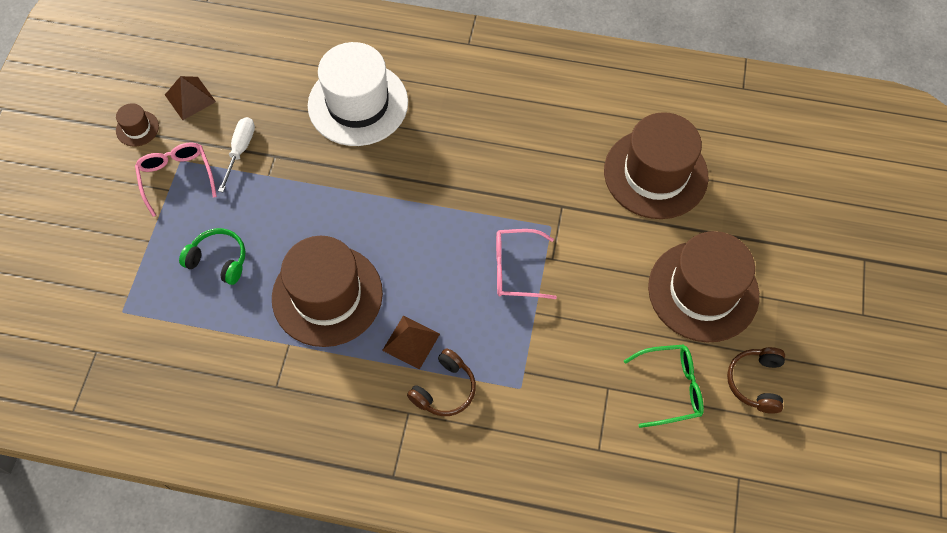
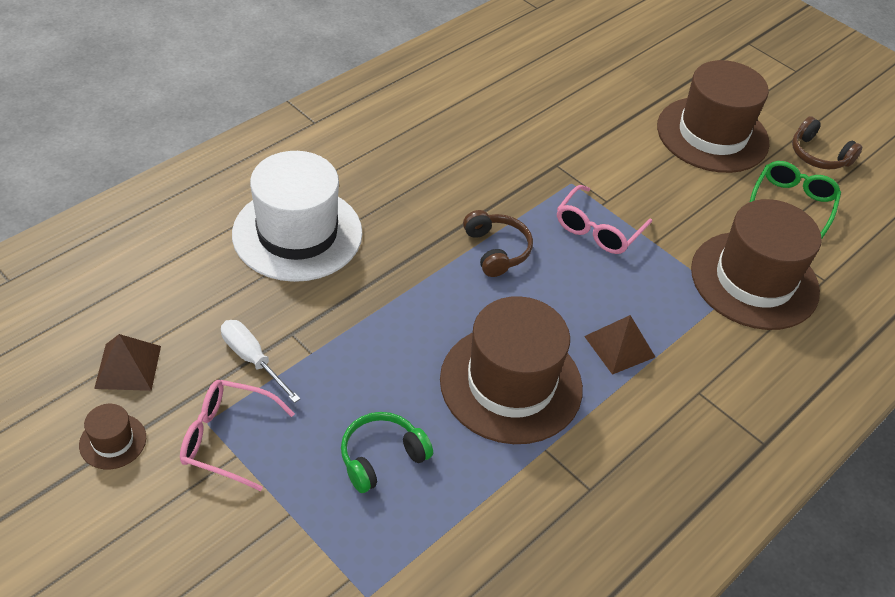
camera: 60 degrees left, 15 degrees down
brown headphones [407,348,476,416] -> brown headphones moved to [463,210,533,277]
brown hat [604,112,709,219] -> brown hat moved to [691,199,822,330]

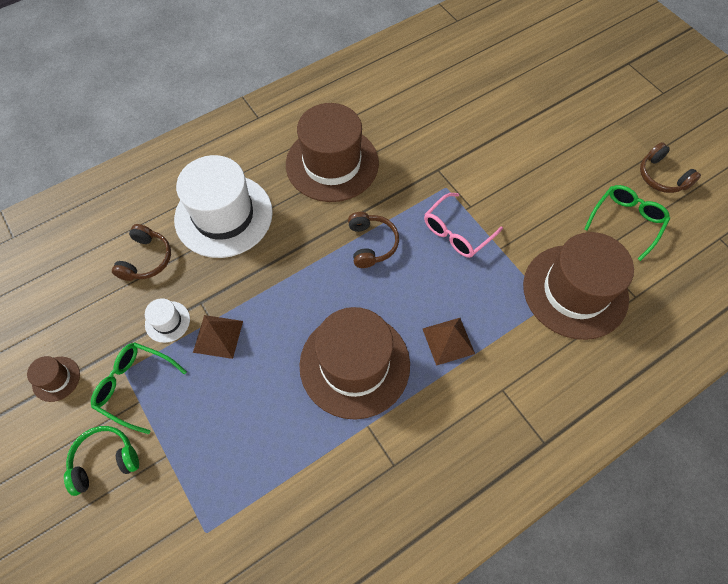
camera: 15 degrees right, 15 degrees up
brown pyramid [94,334,161,391] -> brown pyramid moved to [193,315,243,359]
pink glasses [180,380,295,491] -> green glasses [91,342,187,434]
white screwdriver [221,320,301,403] -> white hat [145,298,190,343]
green headphones [341,412,433,493] -> green headphones moved to [64,426,139,496]
brown hat [657,60,770,173] -> brown hat moved to [286,103,379,202]
none -> brown headphones [112,224,171,281]

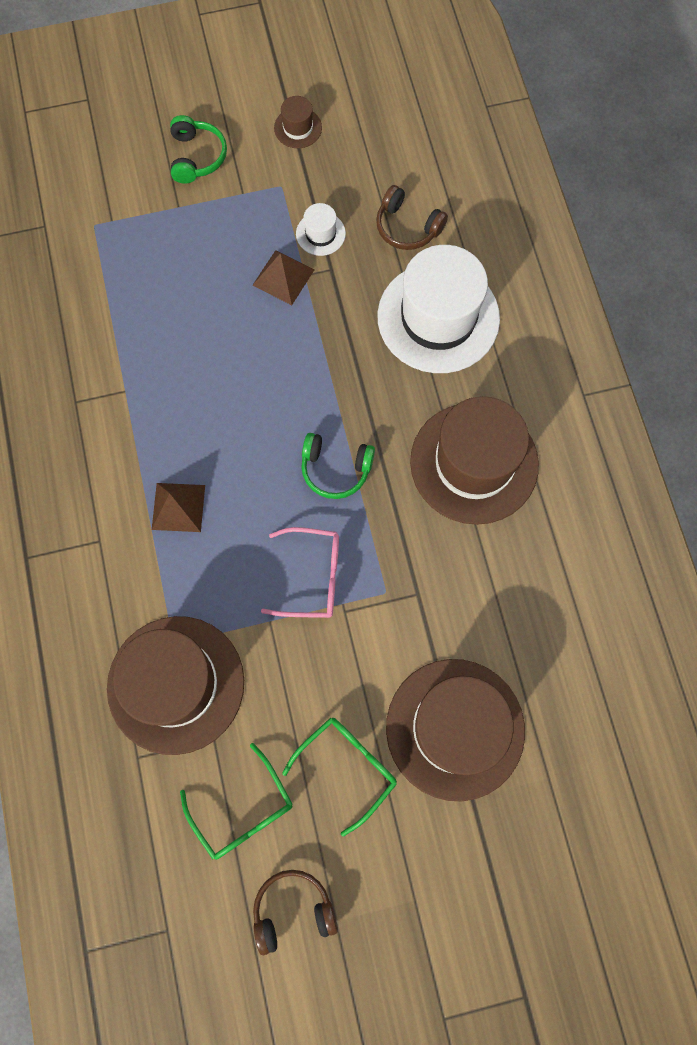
camera: 110 degrees right, 10 degrees up
green glasses [91,342,187,434] -> green glasses moved to [282,718,397,836]
brown hat [299,307,410,420] -> brown hat moved to [386,659,525,801]
brown headphones [348,212,399,268] -> green headphones [301,433,375,499]
pink glasses [424,193,503,258] -> pink glasses turned 120 degrees clockwise [261,527,339,618]

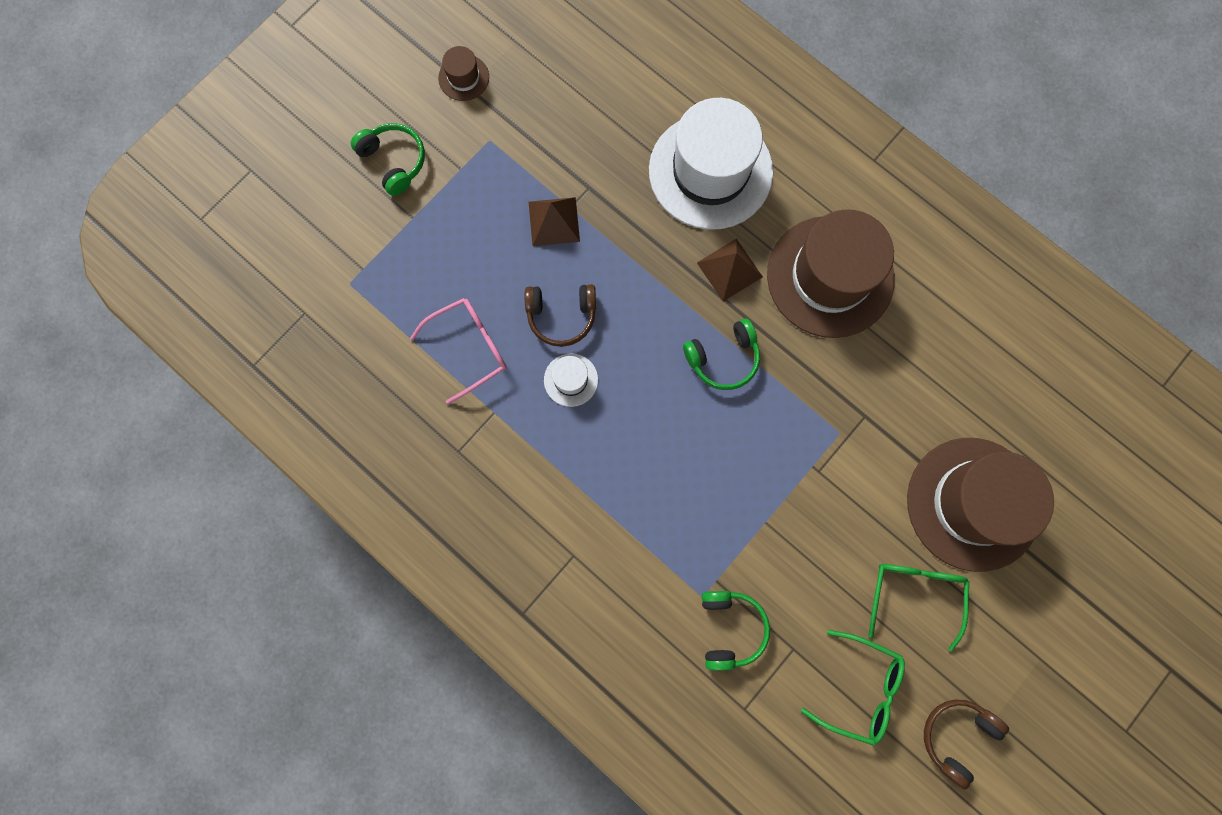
camera: 35 degrees left, 5 degrees up
brown hat [107,616,244,755] -> green headphones [702,591,770,671]
brown pyramid [152,483,205,532] -> brown pyramid moved to [697,239,763,301]
pink glasses [261,527,339,618] -> pink glasses moved to [410,298,507,404]
white hat [296,203,346,256] -> white hat moved to [544,353,598,407]
brown headphones [376,185,448,250] -> brown headphones moved to [525,284,596,347]

